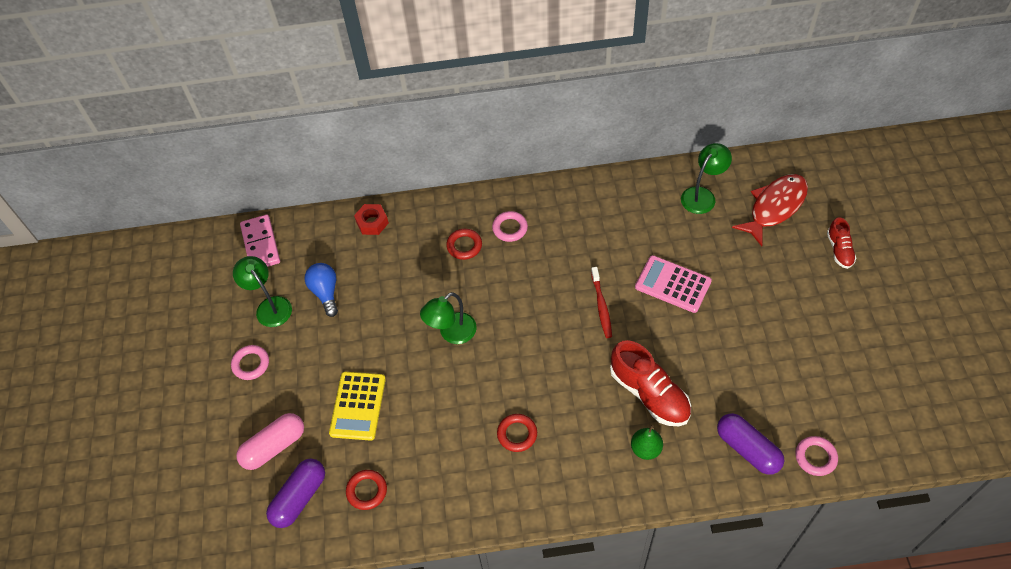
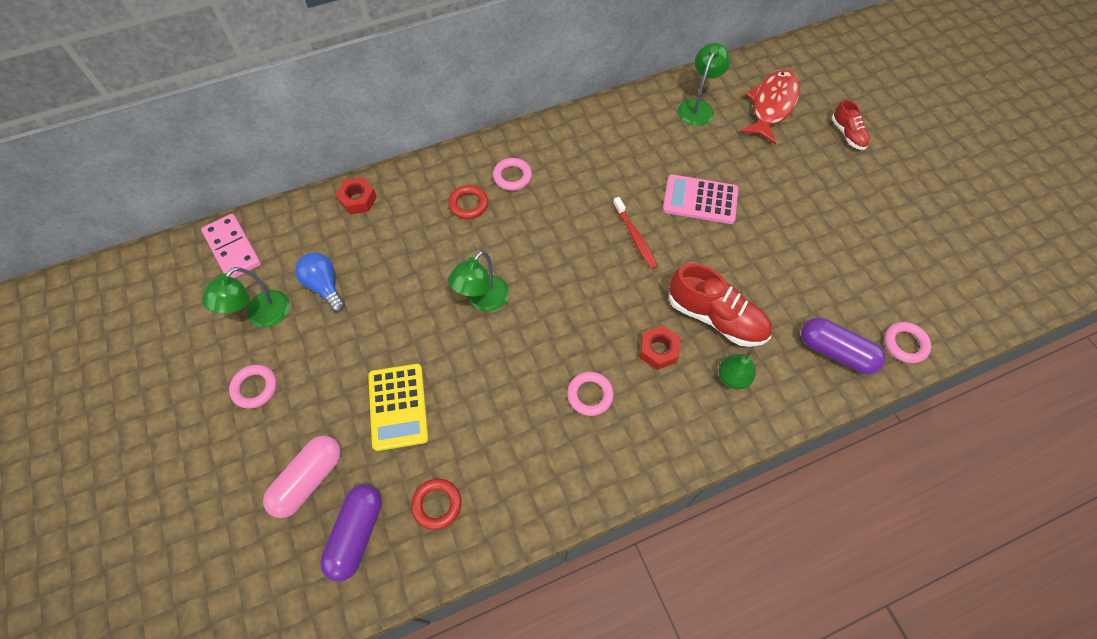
camera: 20 degrees left, 5 degrees up
green lamp [233,256,292,327] -> green lamp turned 90 degrees counterclockwise [202,267,290,327]
red ring [497,414,537,452] -> pink ring [567,372,614,416]
none -> red nut [640,325,680,370]

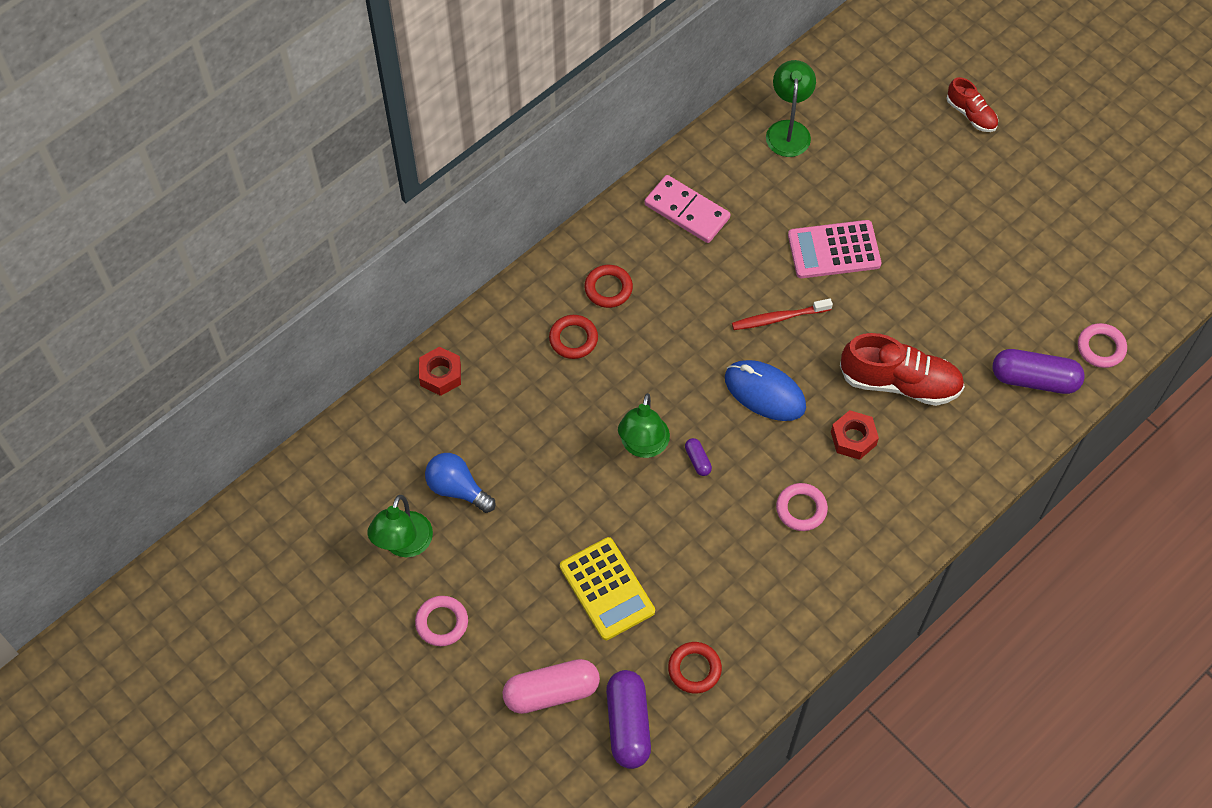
camera: 20 degrees left, 0 degrees up
pink domino [201,214,261,278] -> pink domino moved to [645,175,731,243]
pink capsule [263,435,341,518] -> pink capsule turned 60 degrees clockwise [502,659,600,714]
pink ring [493,158,532,191] -> red ring [584,265,633,308]
red toothbrush [613,197,657,269] -> red toothbrush turned 120 degrees clockwise [732,299,833,330]
green pear [719,350,756,389] -> none
red fish [740,69,800,145] -> none
none -> purple capsule [685,438,712,476]
none -> blue mouse [725,360,806,421]

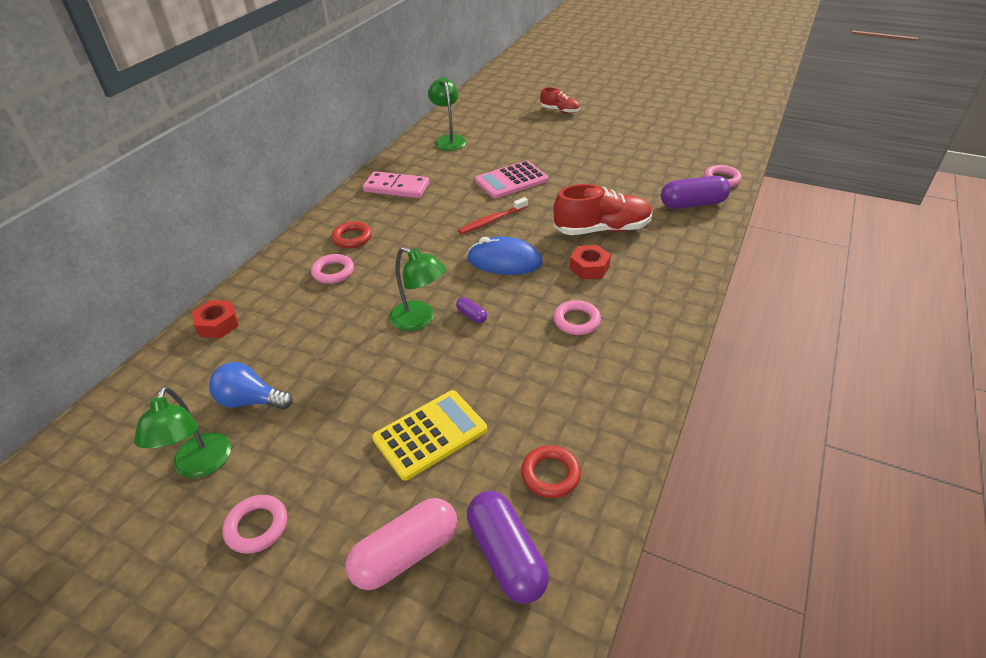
camera: 20 degrees left, 20 degrees down
red ring [549,315,598,359] -> pink ring [311,254,354,284]
yellow calculator [560,537,655,640] -> yellow calculator turned 75 degrees counterclockwise [372,390,487,481]
green lamp [618,393,670,458] -> green lamp turned 45 degrees counterclockwise [389,247,446,331]

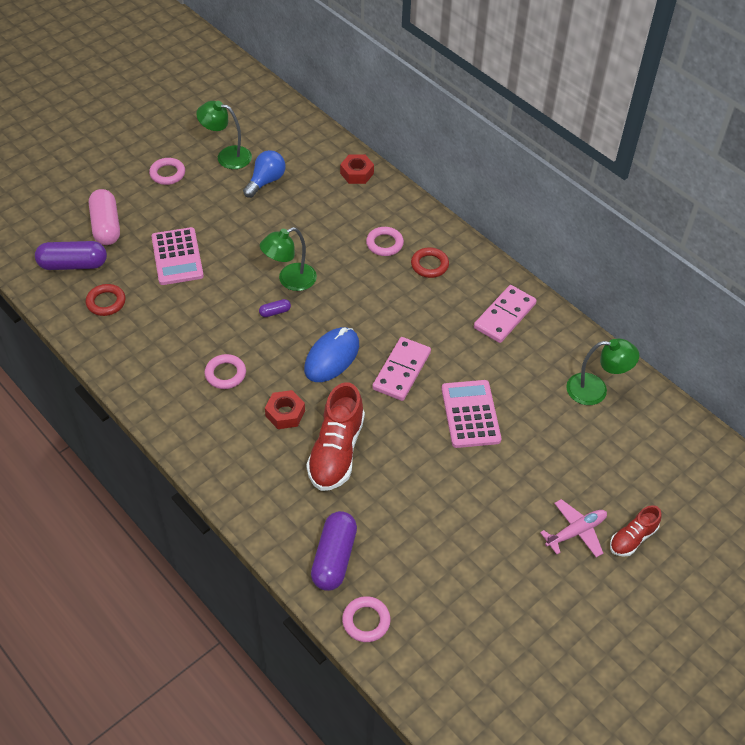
camera: 110 degrees right, 10 degrees up
yellow calculator [372,390,487,481] -> pink calculator [151,227,204,285]
red toothbrush [458,197,528,234] -> pink domino [372,337,431,401]
none -> pink plane [540,499,607,557]

